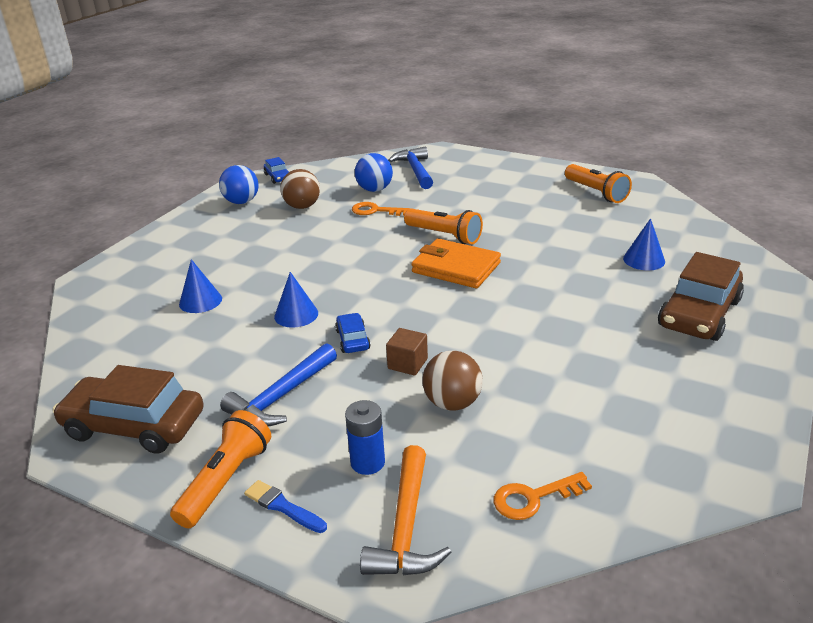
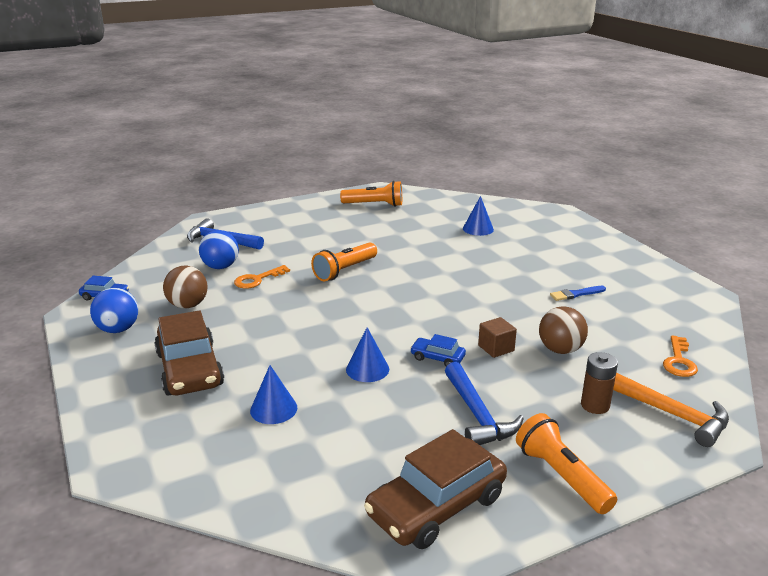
camera: 55 degrees left, 5 degrees down
blue brush [244,480,327,533] -> blue brush moved to [550,286,606,301]
blue battery [345,400,385,475] -> brown battery [581,352,618,414]
orange flashlight [404,209,483,244] -> orange flashlight turned 150 degrees clockwise [311,242,377,281]
orange wallet [411,238,501,288] -> none
brown car [658,252,744,341] -> brown car moved to [154,310,224,396]

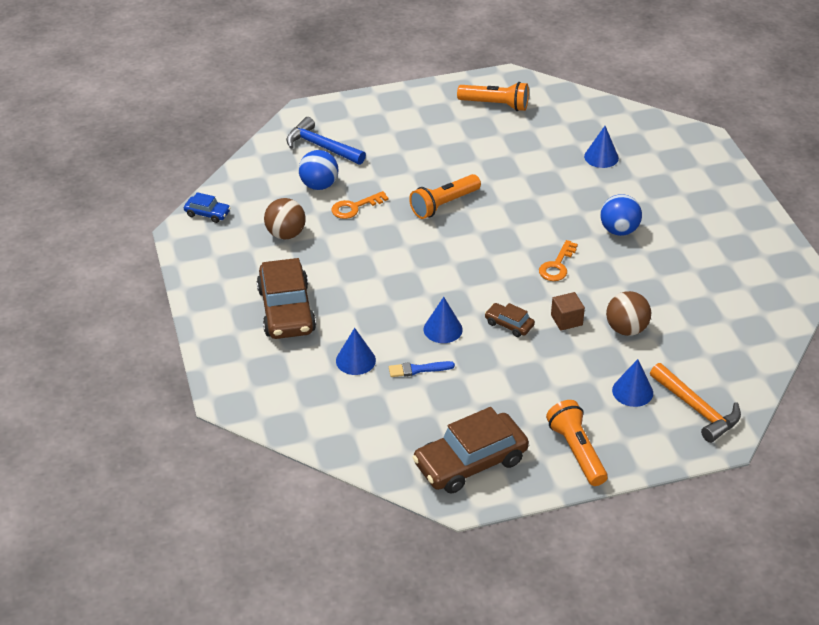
camera: 10 degrees right, 15 degrees up
blue ball [90,288,138,333] -> blue ball moved to [600,194,642,236]
blue car [410,334,466,366] -> brown car [485,303,535,337]
blue hammer [445,362,524,445] -> none
blue brush [550,286,606,301] -> blue brush moved to [389,361,455,377]
brown battery [581,352,618,414] -> blue cone [612,359,653,407]
orange key [663,335,698,377] -> orange key moved to [539,240,578,281]

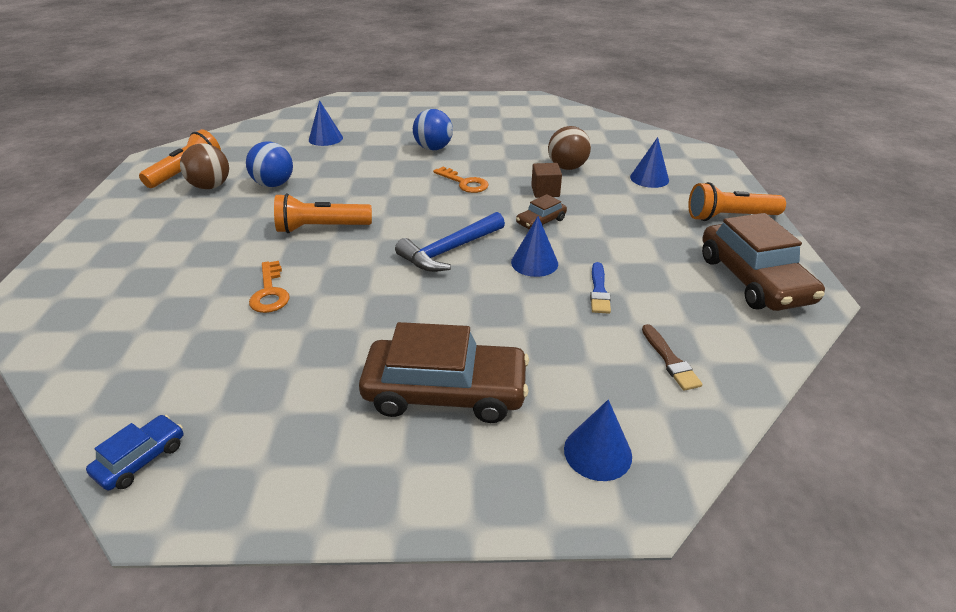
camera: 75 degrees left, 5 degrees down
brown ball [264,198,306,240] -> brown ball moved to [180,143,229,189]
blue hammer [286,117,366,165] -> blue hammer moved to [395,212,505,272]
blue ball [299,150,338,190] -> blue ball moved to [246,141,293,187]
blue cone [336,328,376,375] -> blue cone moved to [564,400,632,481]
orange flashlight [409,174,481,219] -> orange flashlight turned 105 degrees clockwise [274,193,372,233]
orange hammer [650,363,741,443] -> none
none -> brown brush [642,324,703,391]

